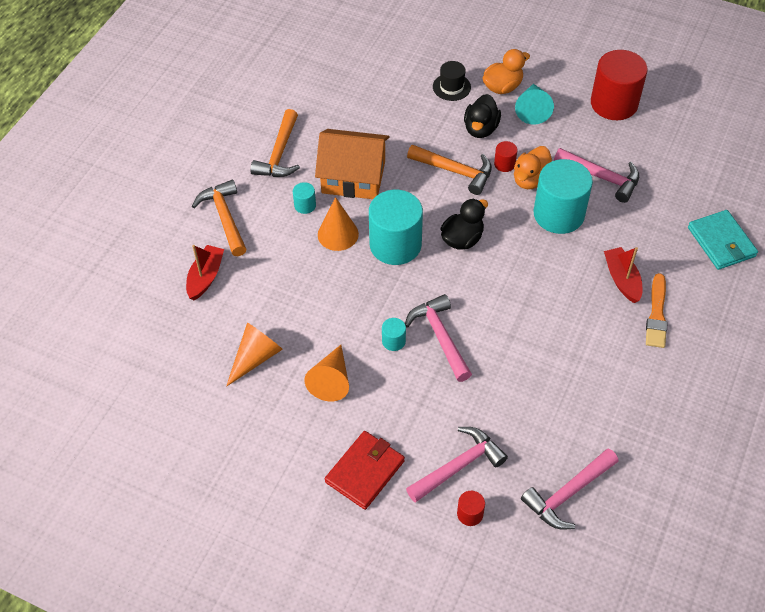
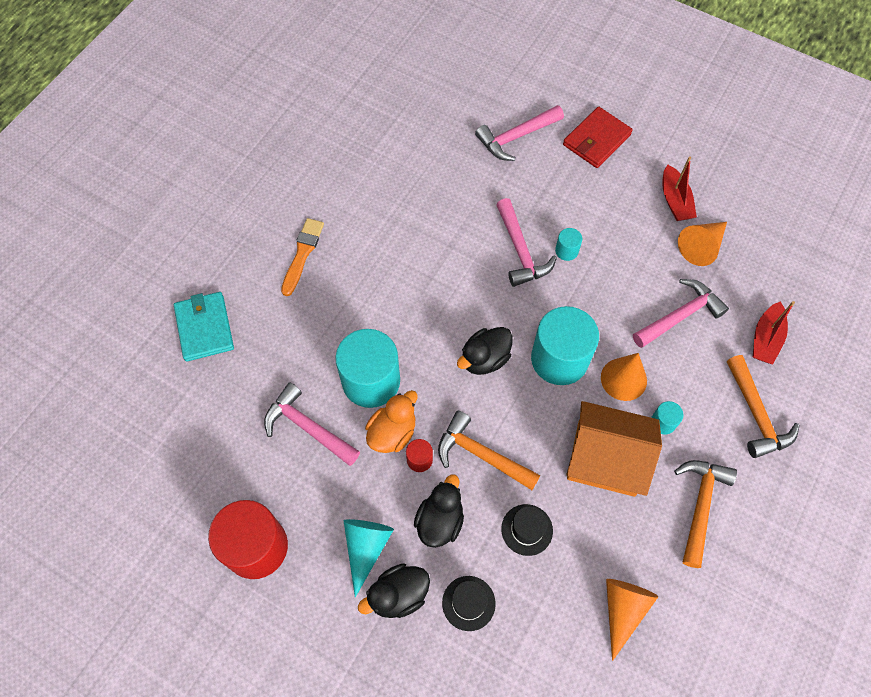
camera: 175 degrees left, 10 degrees up
orange cone [304,345,349,401] -> orange cone moved to [606,579,659,661]
red cylinder [457,491,485,526] -> none
orange duck [483,49,530,94] -> black duck [358,563,430,618]
pink hammer [521,448,619,529] -> pink hammer moved to [633,279,729,348]
red boat [604,247,642,303] -> red boat moved to [662,156,697,221]
none -> black hat [501,504,553,556]

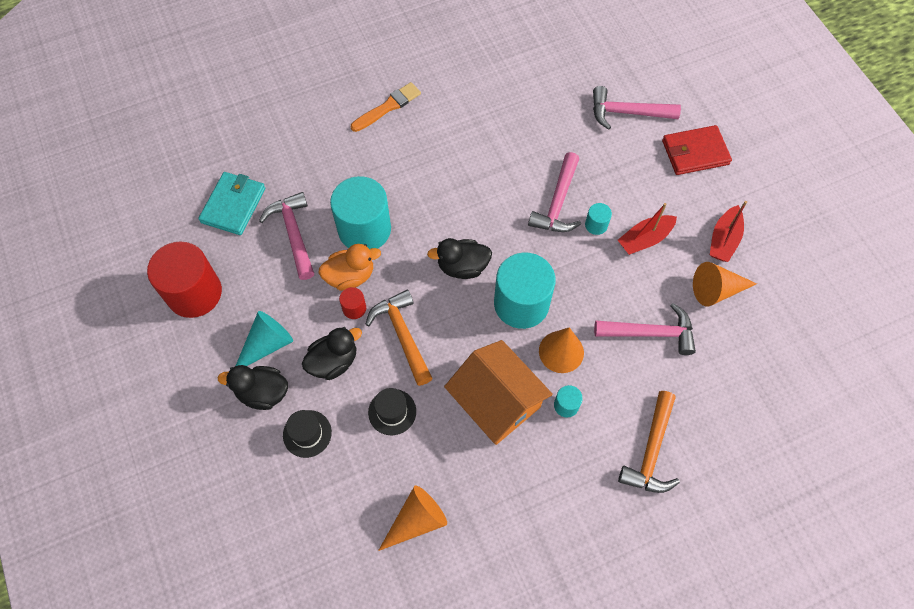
camera: 35 degrees right, 0 degrees up
turquoise wallet [174,292,234,362] -> turquoise wallet moved to [198,172,265,235]
orange hammer [674,460,737,568] -> none
red boat [753,301,795,364] -> red boat moved to [618,203,677,255]

